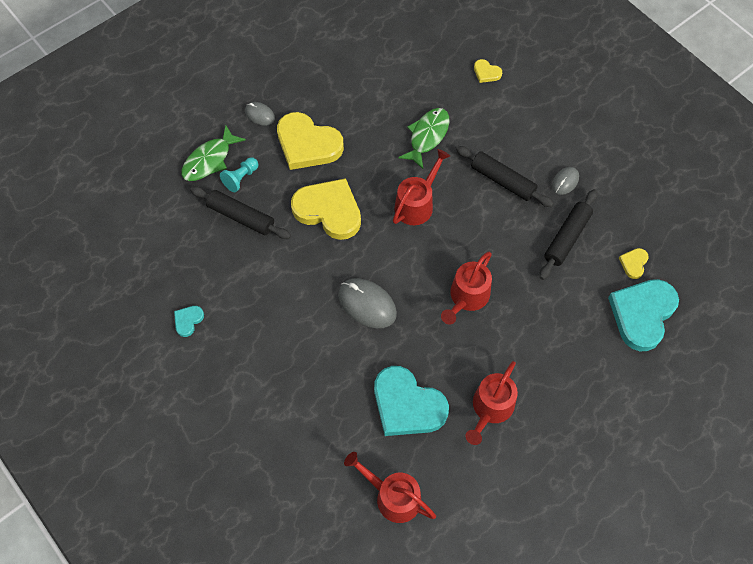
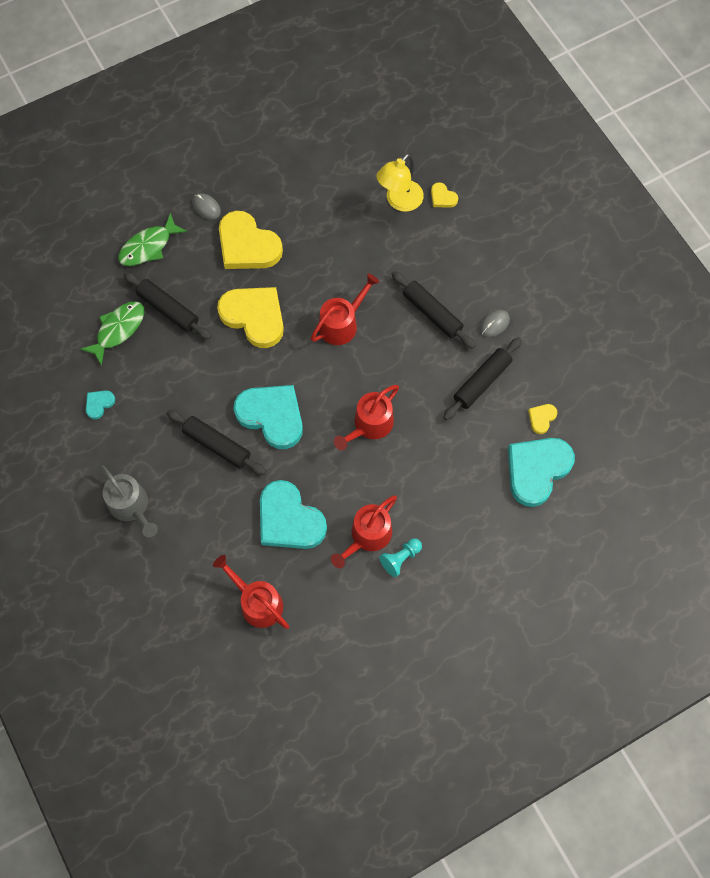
camera: 10 degrees right, 5 degrees up
turquoise pawn [220,157,258,192] -> turquoise pawn moved to [379,538,422,577]
grey mouse [338,278,397,328] -> turquoise heart [233,385,303,449]
green fish [398,108,450,169] -> green fish moved to [80,301,144,366]
none -> grey watering can [100,465,158,537]
none -> black rolling pin [167,410,266,475]
none -> yellow lamp [376,154,424,212]

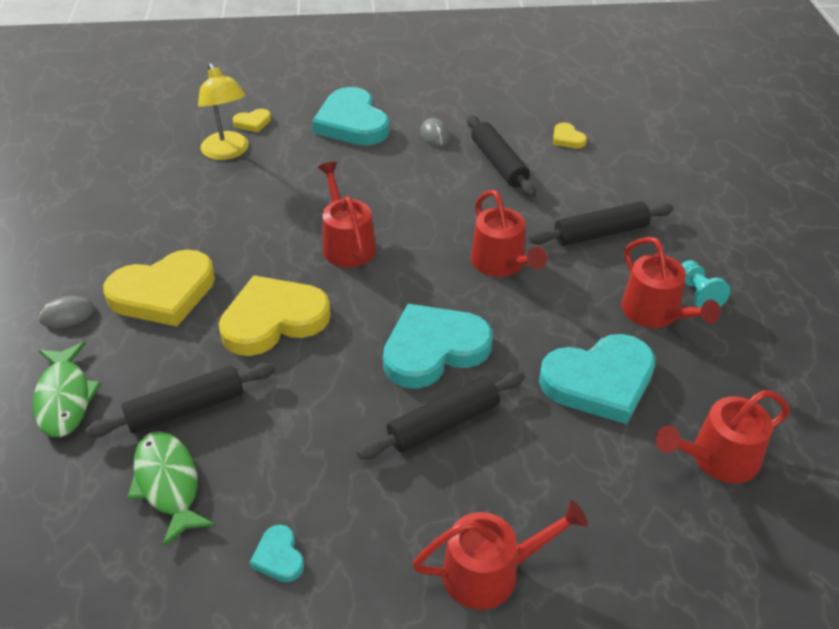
camera: 65 degrees left, 25 degrees down
grey watering can [100,465,158,537] -> red watering can [412,500,588,610]
black rolling pin [392,271,476,349] -> black rolling pin moved to [529,202,674,246]
turquoise heart [508,438,575,507] -> turquoise heart moved to [312,87,390,146]

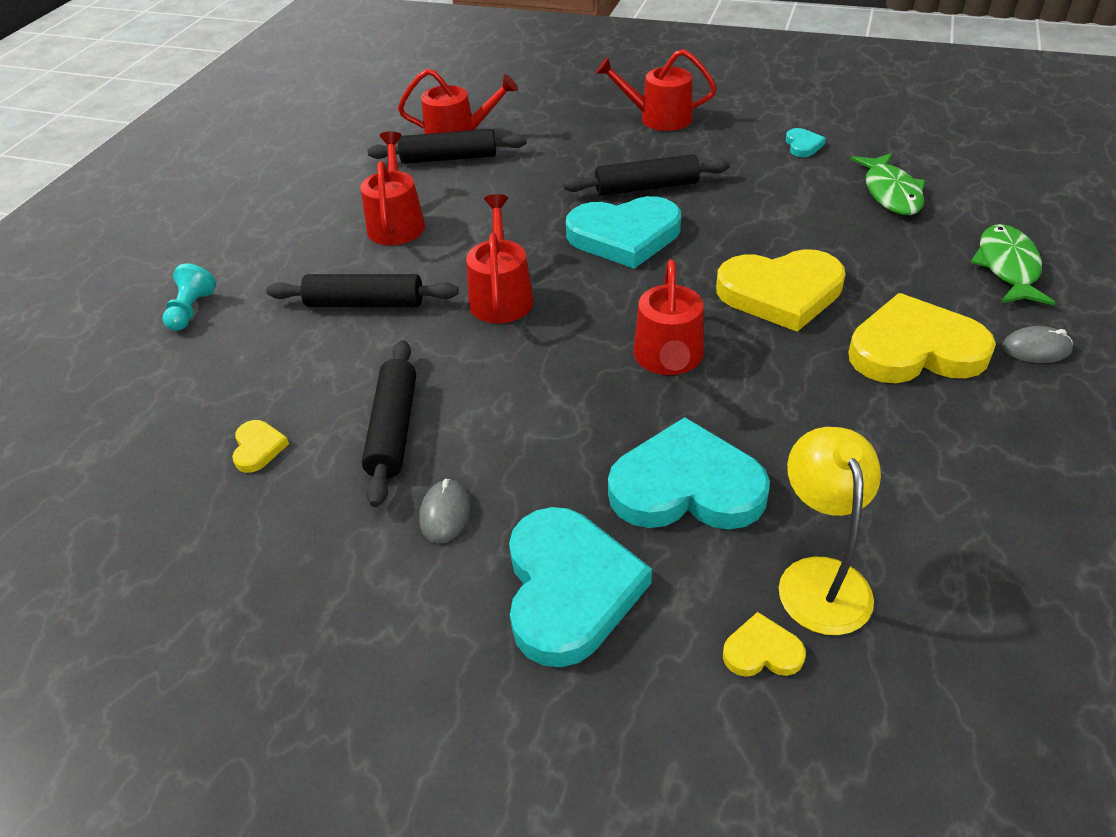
camera: 155 degrees left, 0 degrees up
black rolling pin [85,363,275,438] -> black rolling pin moved to [368,129,527,164]
turquoise heart [539,334,655,424] -> turquoise heart moved to [608,417,770,530]
turquoise pawn [681,260,730,308] -> turquoise pawn moved to [163,263,216,331]

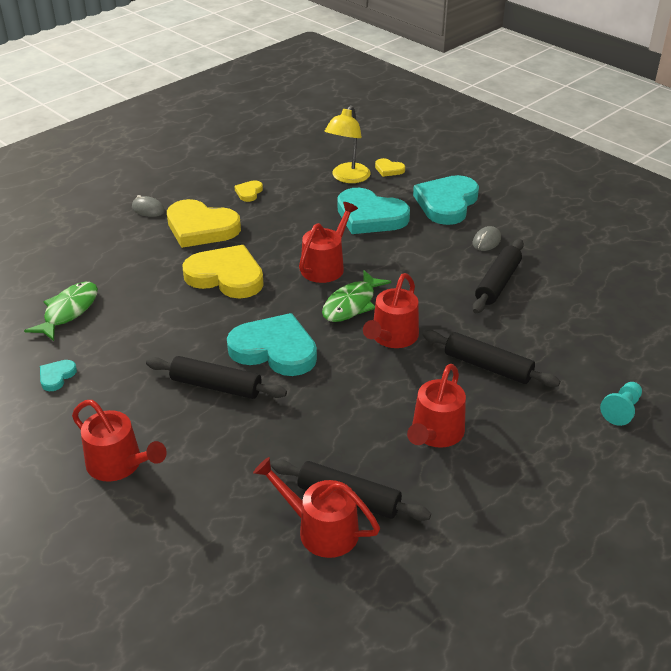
camera: 155 degrees left, 5 degrees down
yellow heart [232,420,289,473] -> yellow heart moved to [234,180,263,202]
green fish [970,224,1055,305] -> green fish moved to [322,270,391,322]

